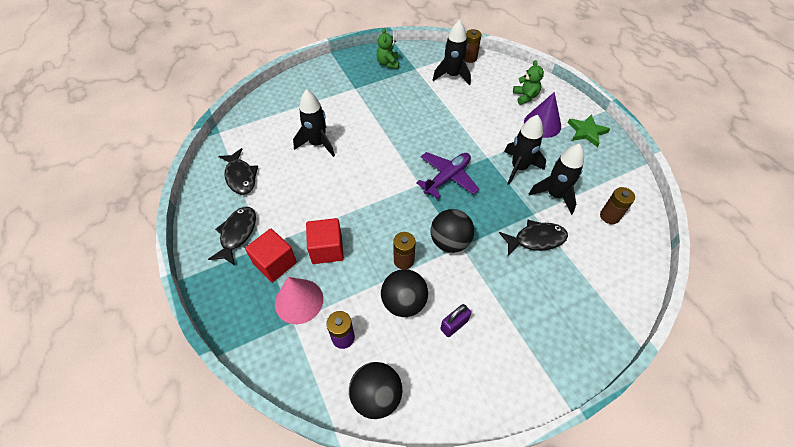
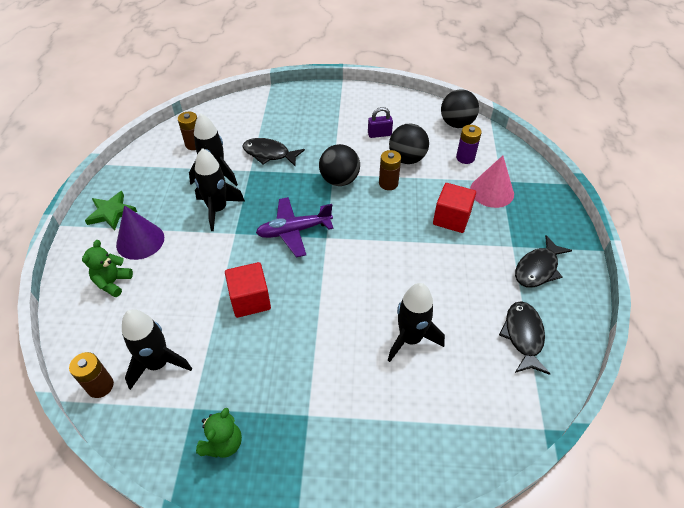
camera: 150 degrees left, 5 degrees down
red cube [245,229,297,282] -> red cube moved to [225,262,271,318]

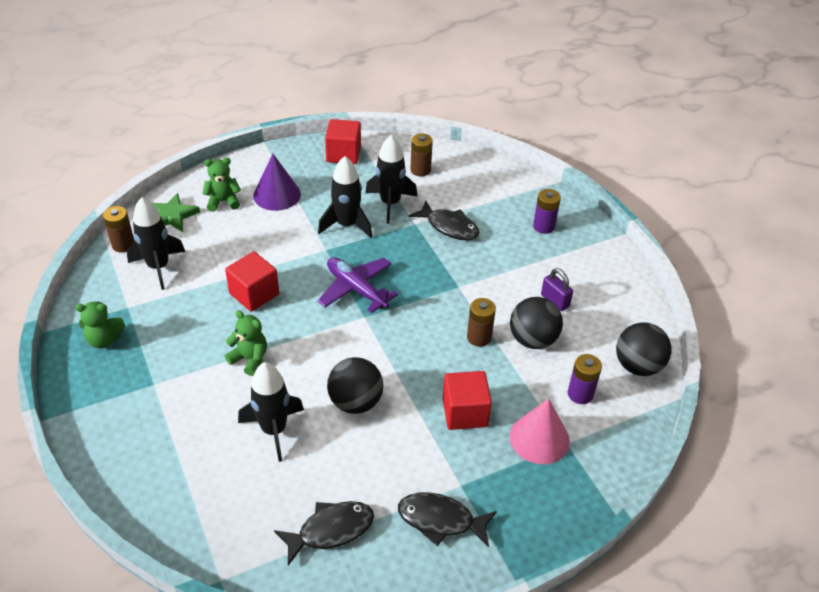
camera: 60 degrees right, 5 degrees down
green star [85,191,137,230] -> green star moved to [152,193,200,232]
black fish [242,138,305,166] -> black fish turned 135 degrees clockwise [409,200,480,240]
black ball [319,144,360,186] -> black ball moved to [327,357,383,414]
none -> green teddy bear [225,311,267,376]
none -> red cube [325,119,361,164]
none -> purple battery [533,189,561,234]

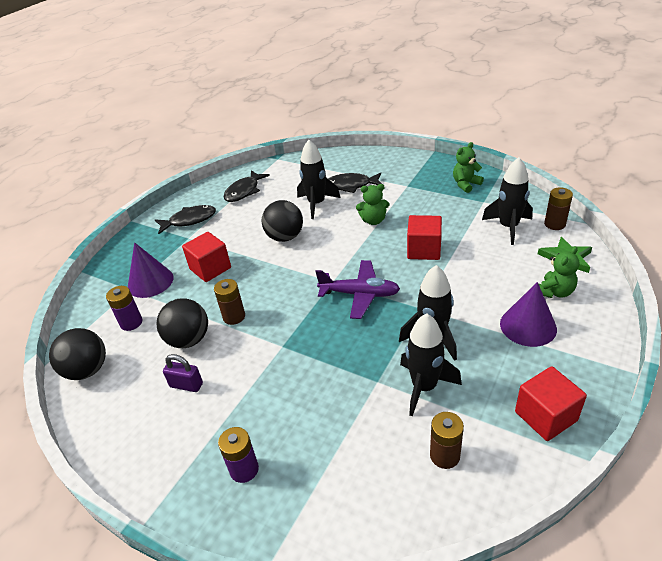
camera: 150 degrees right, 5 degrees down
black fish [409,200,480,240] -> black fish moved to [328,173,382,193]
pink cone [510,399,570,464] -> purple cone [128,242,174,298]

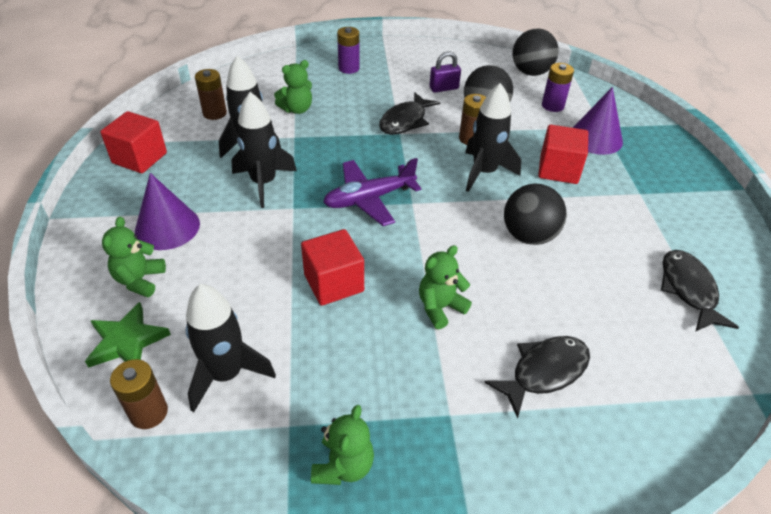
camera: 140 degrees right, 5 degrees up
black fish [155,205,216,234] -> black fish moved to [379,92,440,135]
black rocket [297,139,341,219] -> black rocket moved to [465,83,521,192]
none -> green teddy bear [274,60,312,114]

